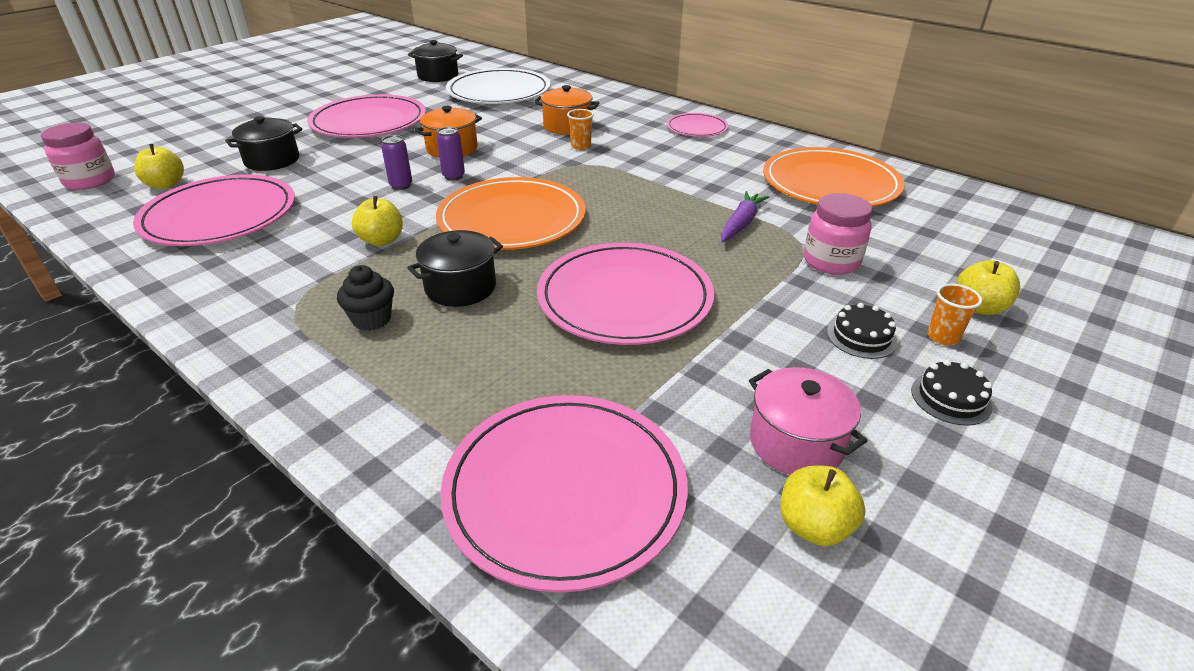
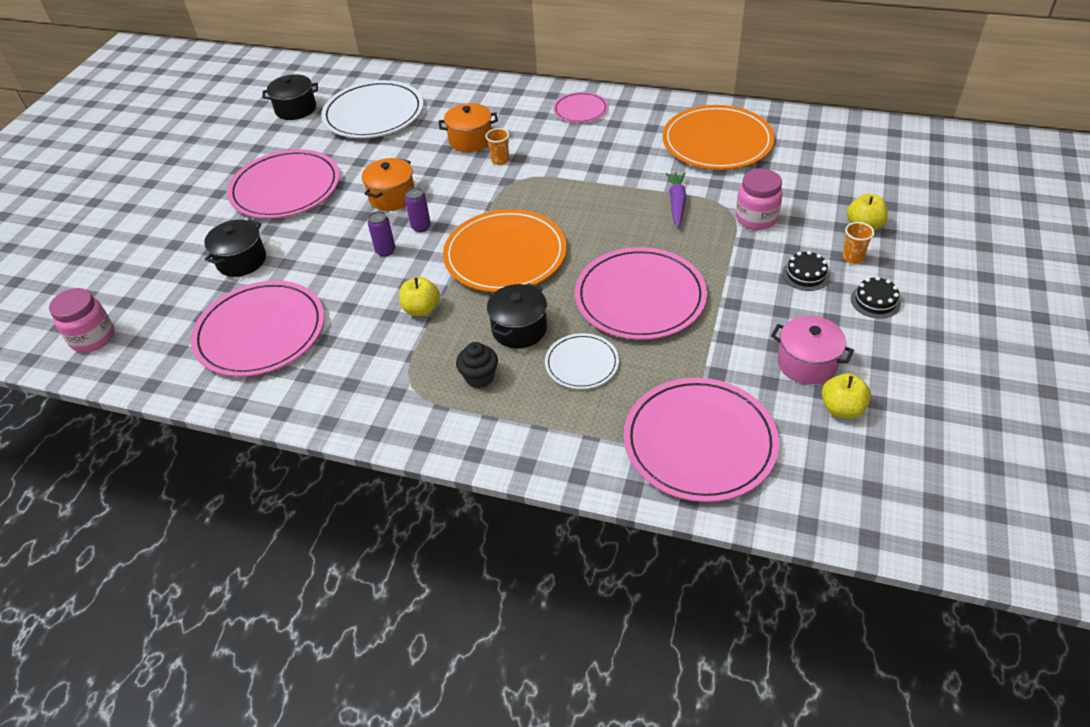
camera: 20 degrees left, 10 degrees up
yellow apple [134,144,184,189] -> none
none -> white plate [545,333,619,389]

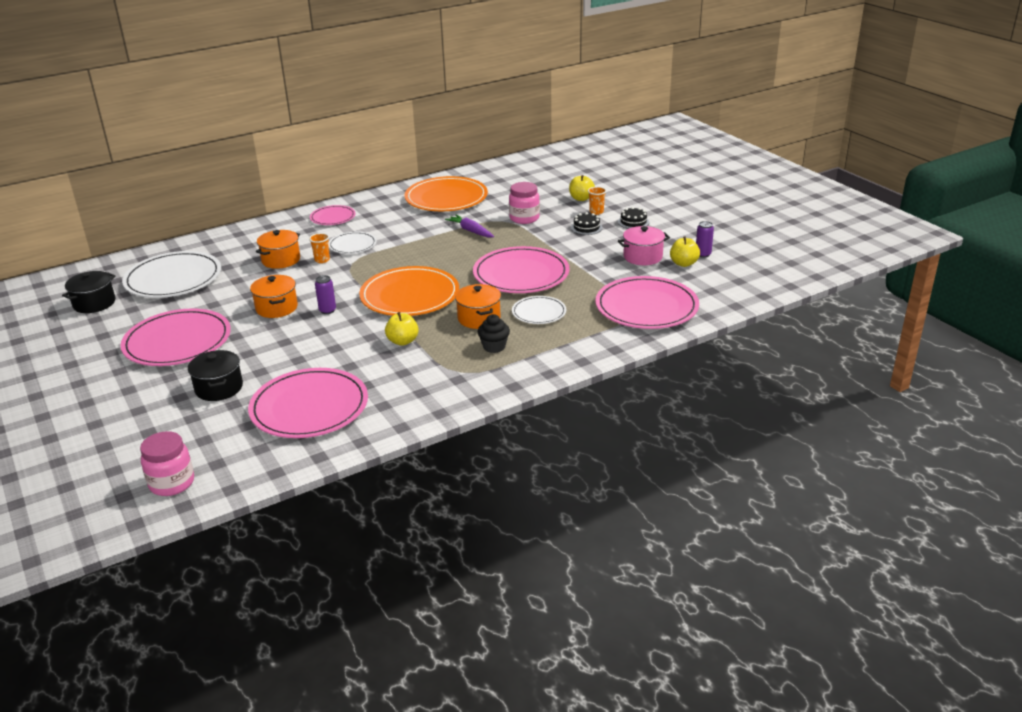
camera: 50 degrees left, 15 degrees down
purple can [368,211,395,257] -> purple can moved to [696,221,714,258]
black pot [487,283,547,348] -> orange pot [455,284,501,329]
none -> white plate [329,232,377,254]

